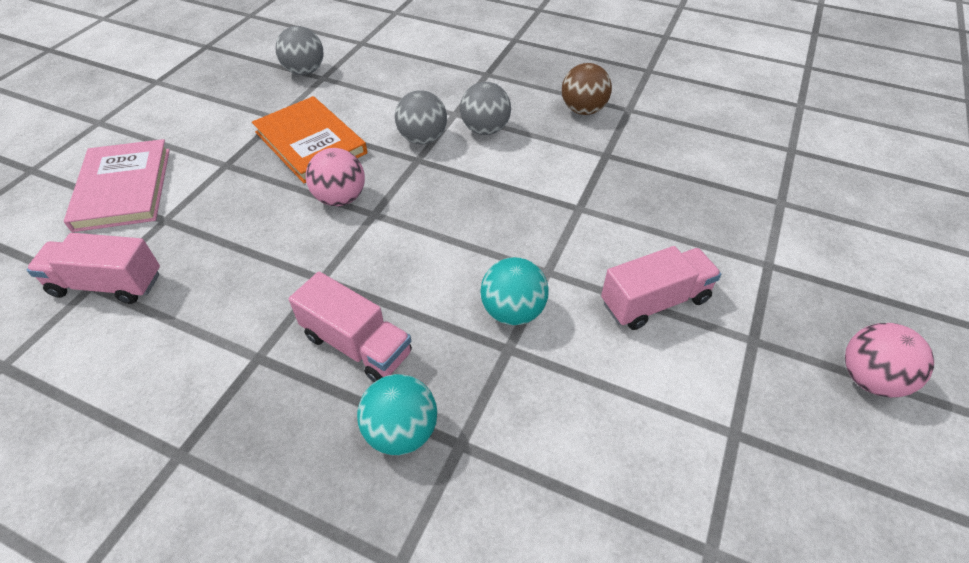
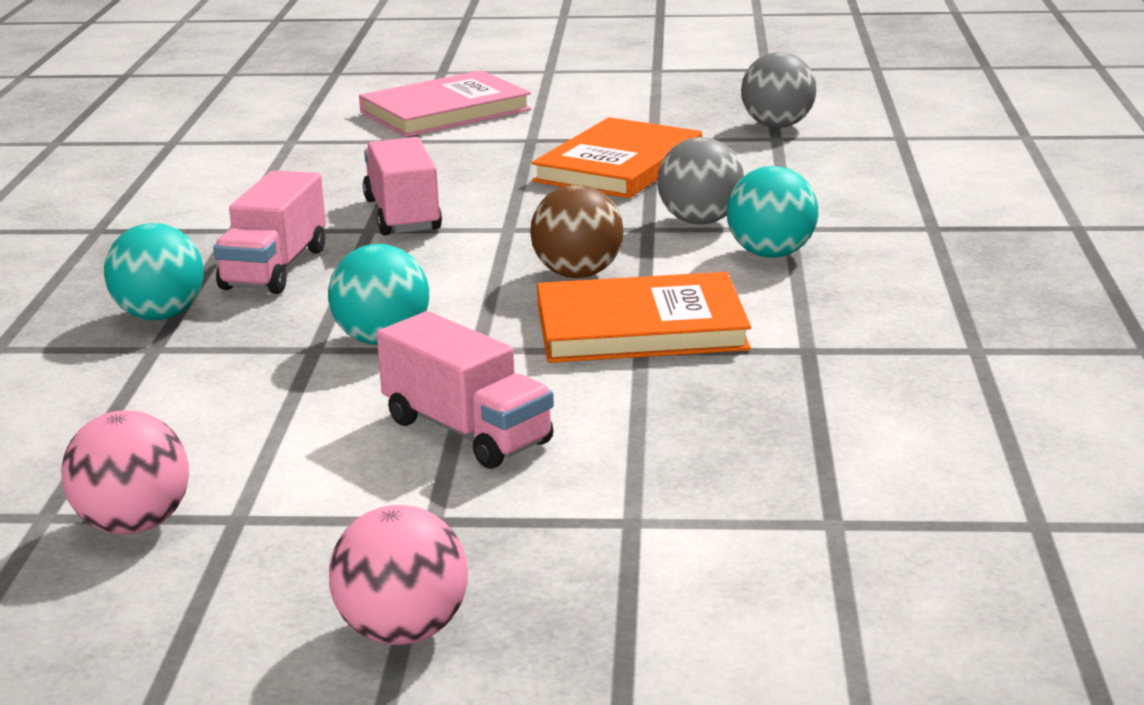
camera: 70 degrees right, 25 degrees down
pink truck [27,233,160,304] -> pink truck moved to [363,137,442,235]
pink ball [306,148,365,206] -> pink ball moved to [61,410,189,535]
grey ball [460,82,511,135] -> turquoise ball [727,166,818,258]
brown ball [562,63,612,115] -> brown ball moved to [530,185,624,278]
none -> orange book [537,272,751,363]

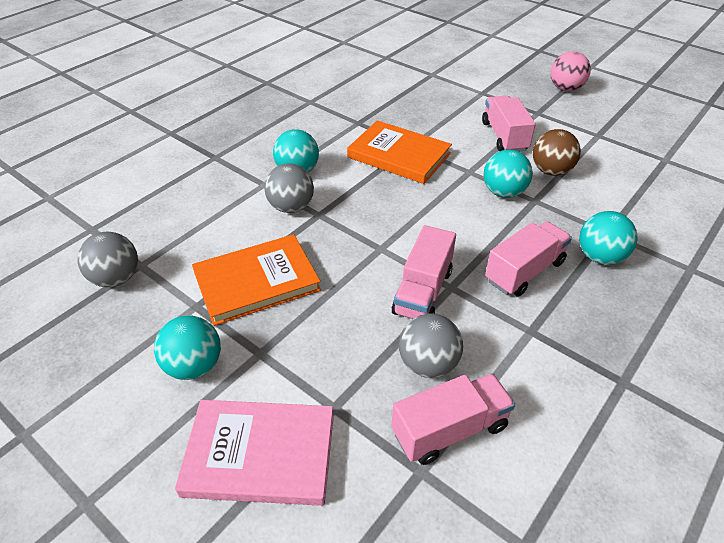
camera: 145 degrees left, 20 degrees up
pink ball [61,410,189,535] -> none
brown ball [530,185,624,278] -> brown ball moved to [533,129,581,176]
none -> turquoise ball [154,315,221,380]
none -> pink truck [392,373,515,465]
none -> grey ball [399,313,463,378]

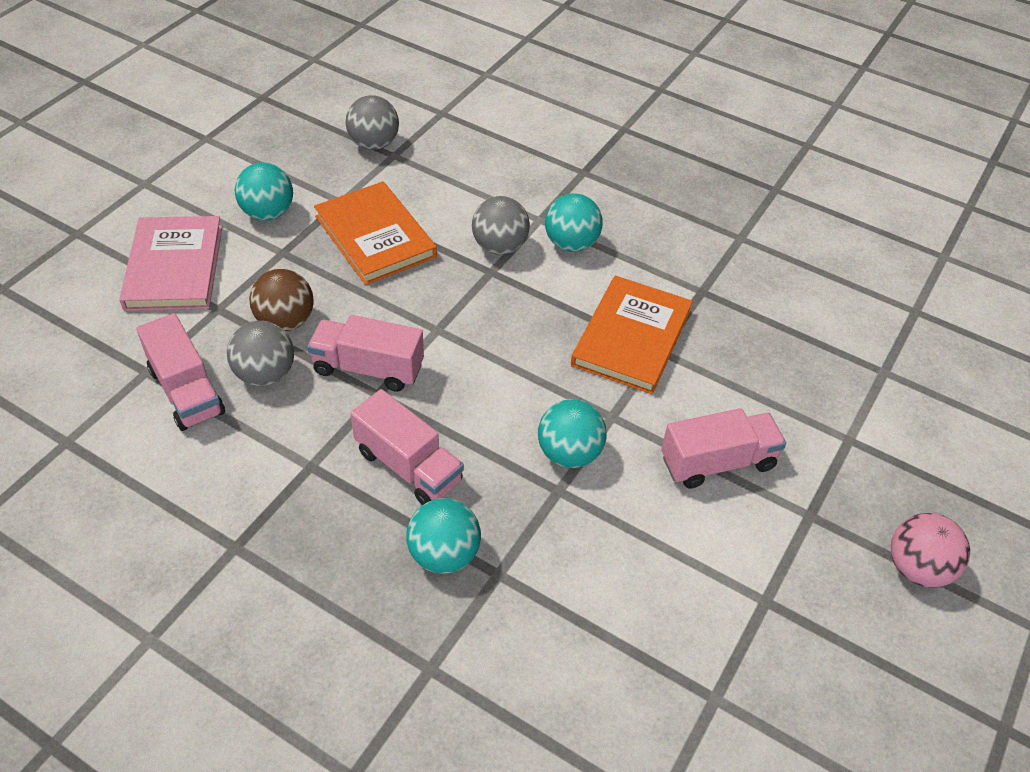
camera: 80 degrees right, 5 degrees up
brown ball [533,129,581,176] -> brown ball moved to [249,269,314,331]

